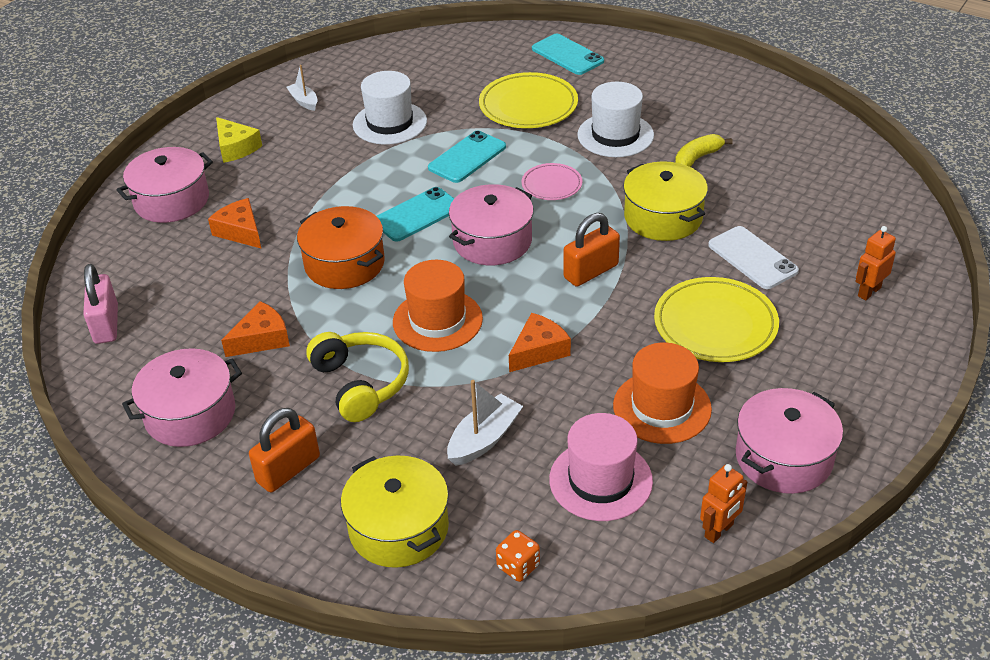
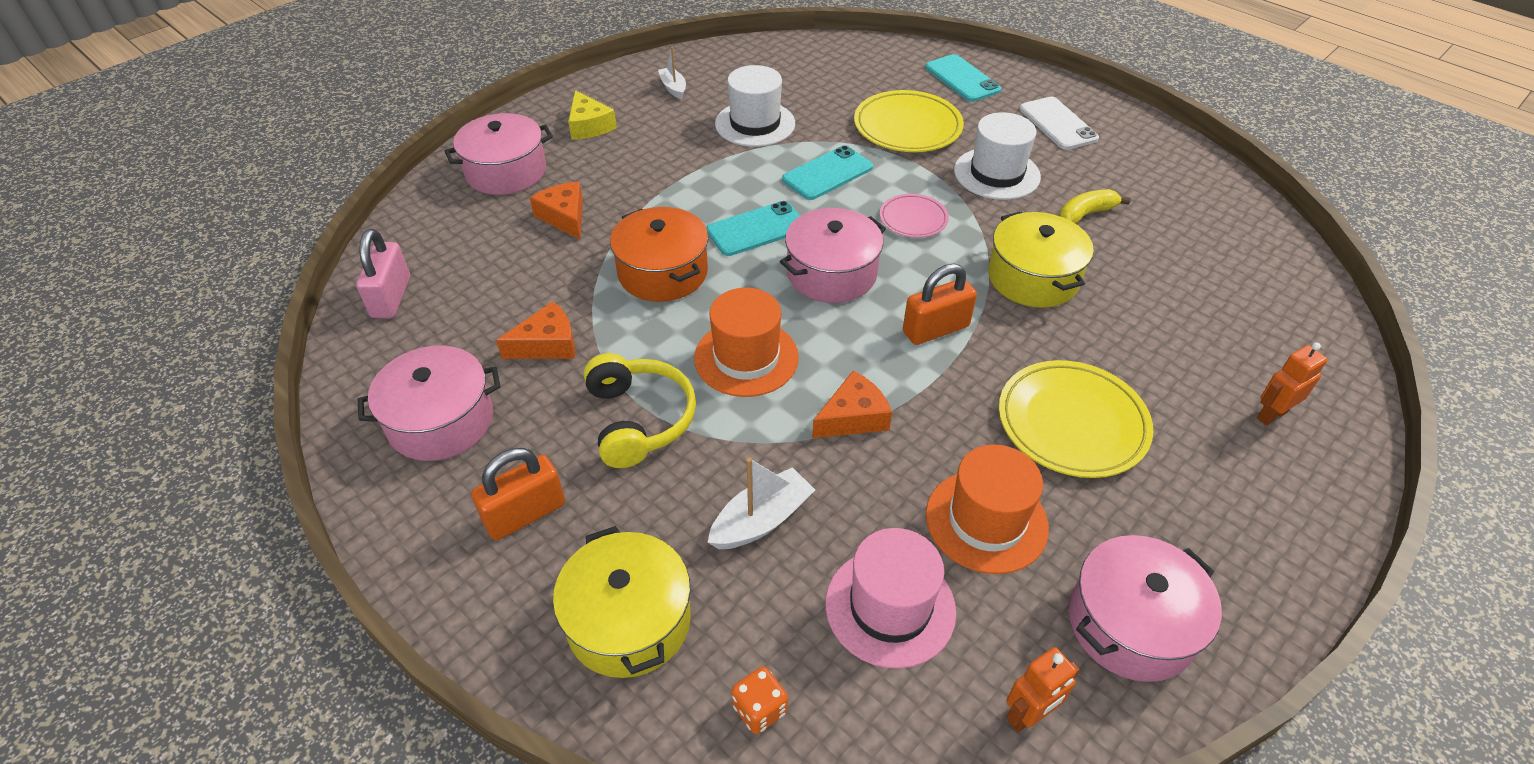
camera: 10 degrees right, 5 degrees up
white phone [708,226,799,289] -> white phone moved to [1020,97,1099,150]

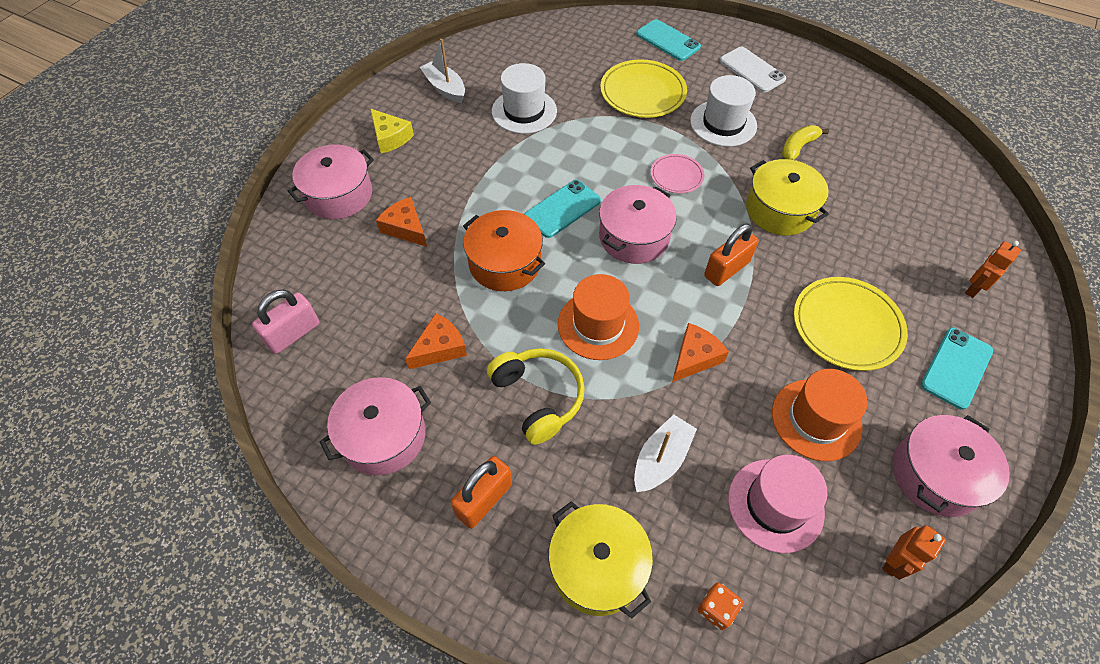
camera: 15 degrees left, 10 degrees up
pink padlock [356,229,410,318] -> pink padlock turned 60 degrees clockwise [252,290,319,354]
white boat [658,47,686,99] -> white boat [420,39,465,103], size x1.52
turquoise phone [782,145,873,200] -> turquoise phone moved to [921,328,993,410]

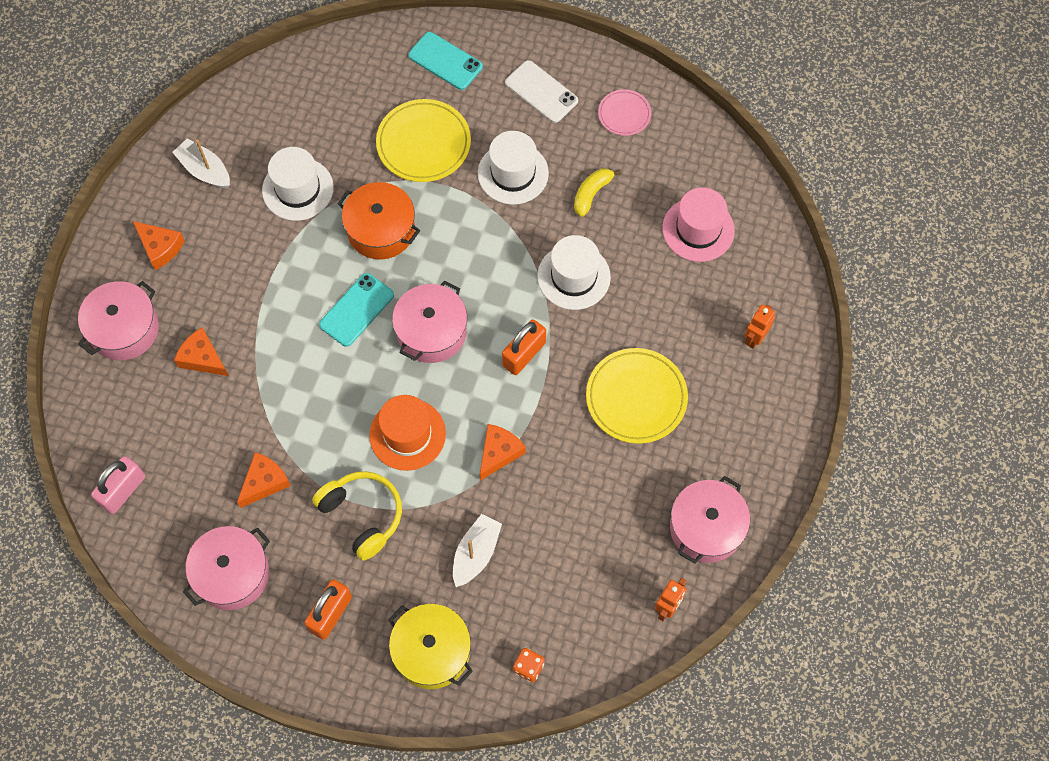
camera: 10 degrees left, 10 degrees up
yellow cheese [370,109,414,154] -> orange cheese [133,221,185,270]
orange pot [463,210,545,291] -> orange pot moved to [337,182,420,260]
pink plate [651,154,705,193] -> pink plate moved to [598,89,651,136]
pink hat [728,455,827,553] -> pink hat moved to [662,187,735,262]
yellow pot [746,159,829,236] -> white hat [537,235,611,310]
orange hat [772,369,868,461] -> none
turquoise phone [921,328,993,410] -> none

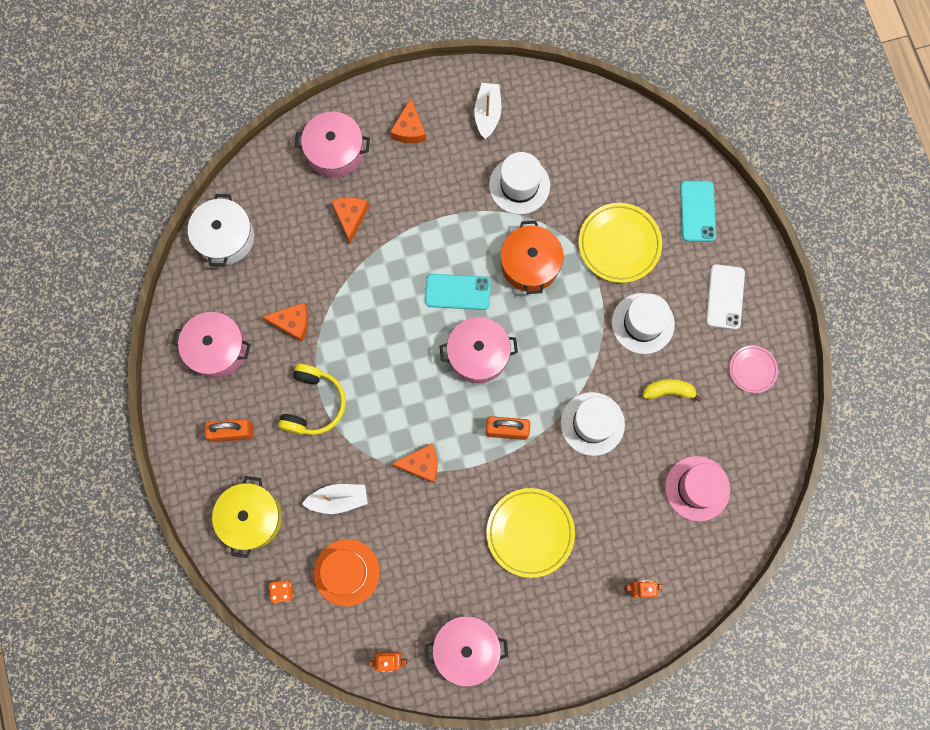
camera: 55 degrees right, 10 degrees up
pink padlock [91,456,145,514] -> white pot [188,194,254,267]
orange hat [369,395,446,471] -> orange hat moved to [314,539,380,607]

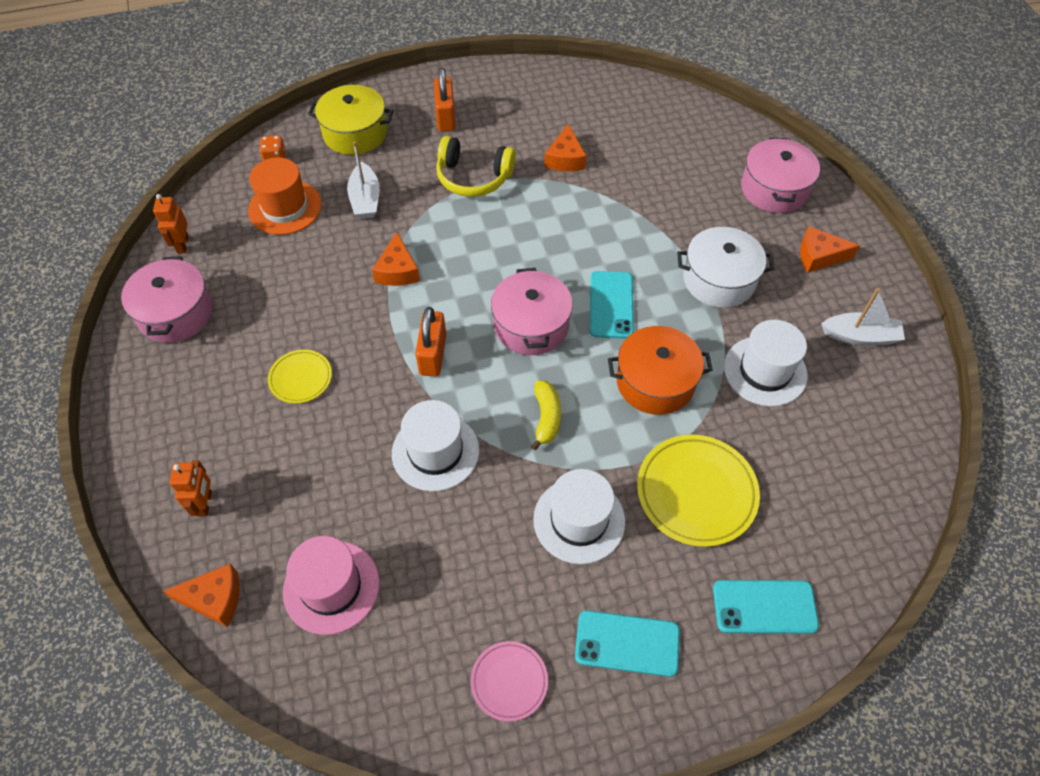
camera: 90 degrees right, 20 degrees down
pink pot [172,312,251,378] -> none
white pot [188,194,254,267] -> white pot moved to [677,227,774,308]
orange cheese [331,198,369,243] -> orange cheese moved to [163,563,240,627]
yellow plate [486,488,575,578] -> yellow plate [268,349,332,403], size x0.57
yellow banana [643,379,702,402] -> yellow banana moved to [531,381,561,450]
white phone [706,264,745,330] -> turquoise phone [575,610,680,677]

